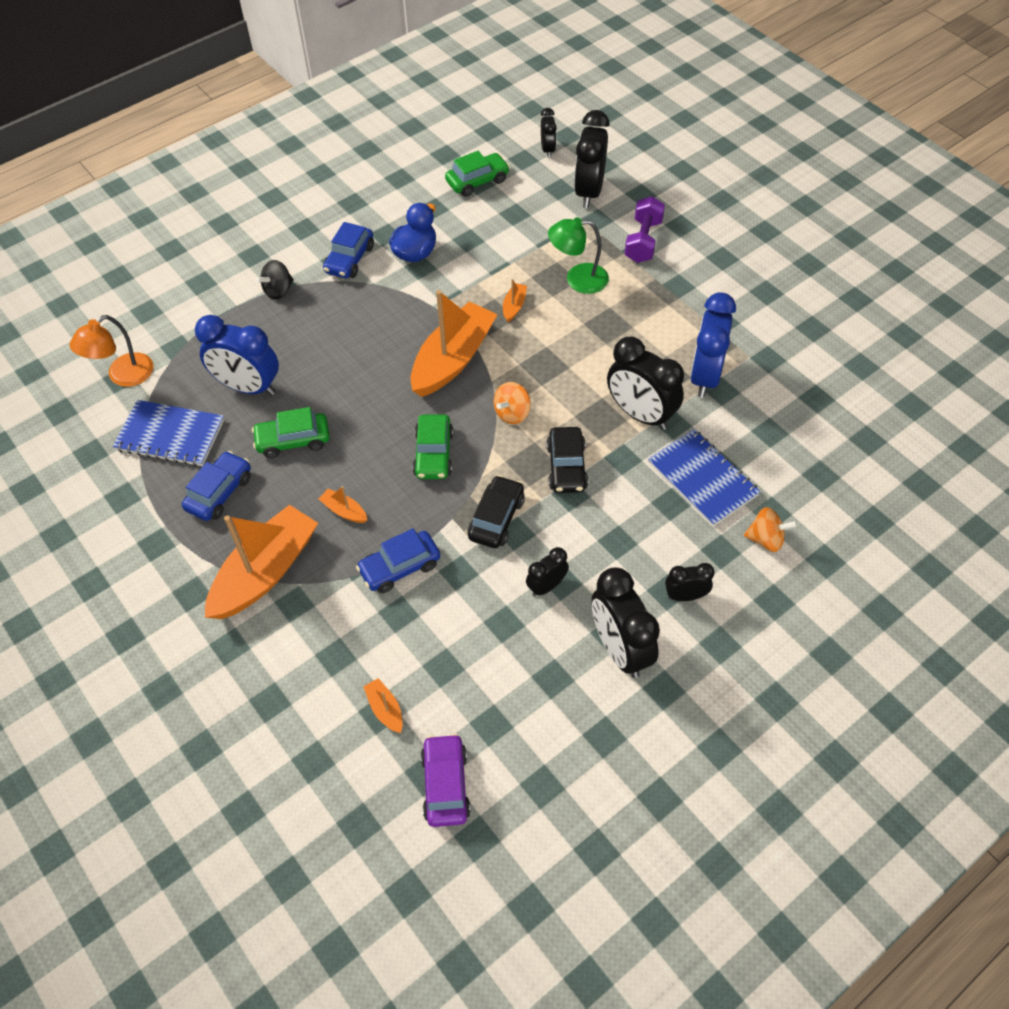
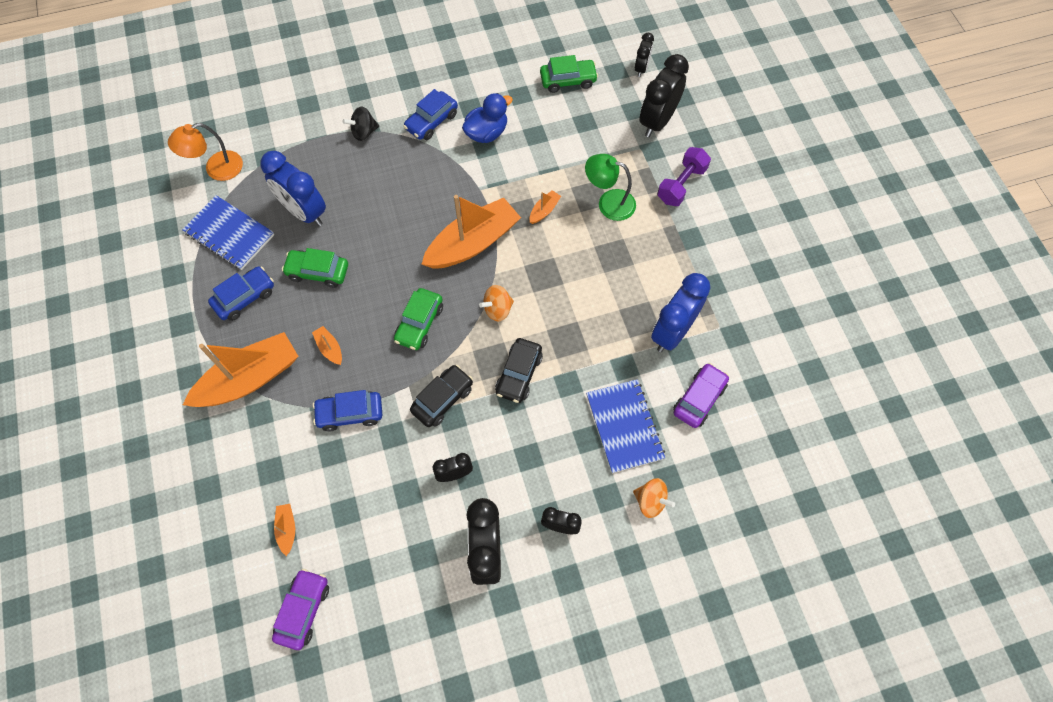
camera: 20 degrees right, 10 degrees up
black clock [607,337,684,430] -> none
none -> purple car [673,363,729,428]

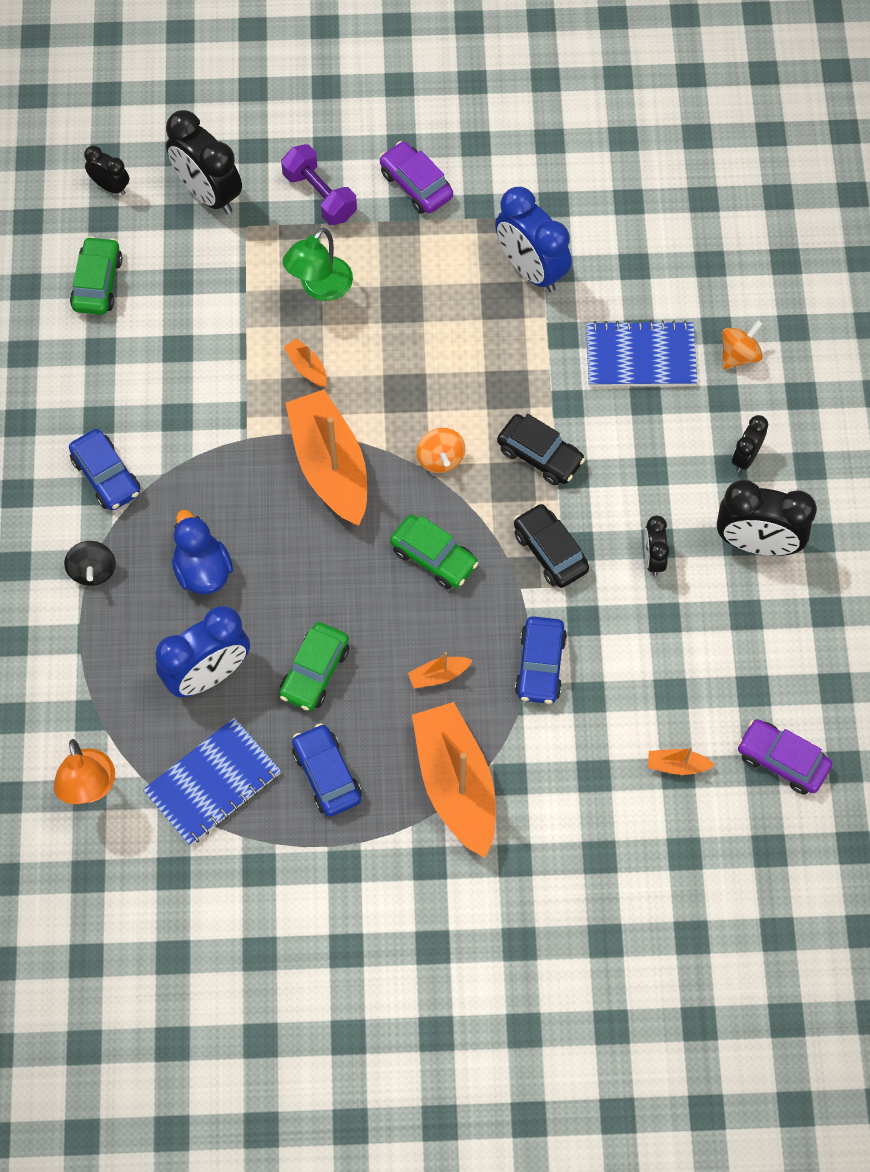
camera: 75 degrees left, 0 degrees up
blue duck [462,93,513,143] -> blue duck moved to [172,510,233,595]
purple car [673,363,729,428] -> purple car moved to [379,141,453,214]

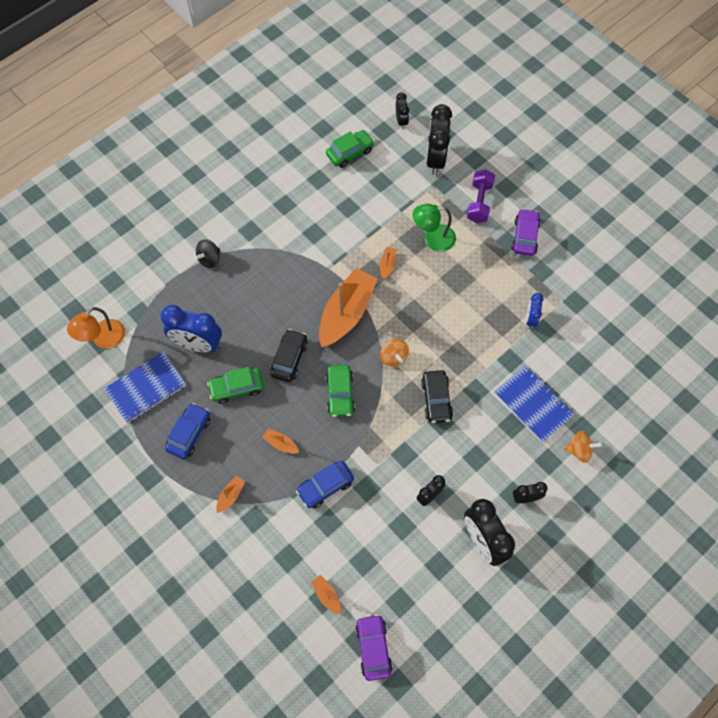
camera: 50 degrees right, 0 degrees up
blue car [69,429,140,510] -> none
blue notebook [143,718,281,846] -> blue notebook turned 45 degrees counterclockwise [104,352,186,423]
blue duck [172,510,233,595] -> none
orange boat [412,702,496,858] -> orange boat [216,476,245,513], size x0.41
orange spinning top [417,428,465,473] -> orange spinning top turned 60 degrees counterclockwise [380,339,409,367]
blue clock [495,187,572,292] -> blue clock [526,293,544,329], size x0.53
black car [514,503,589,588] -> black car moved to [270,329,308,382]

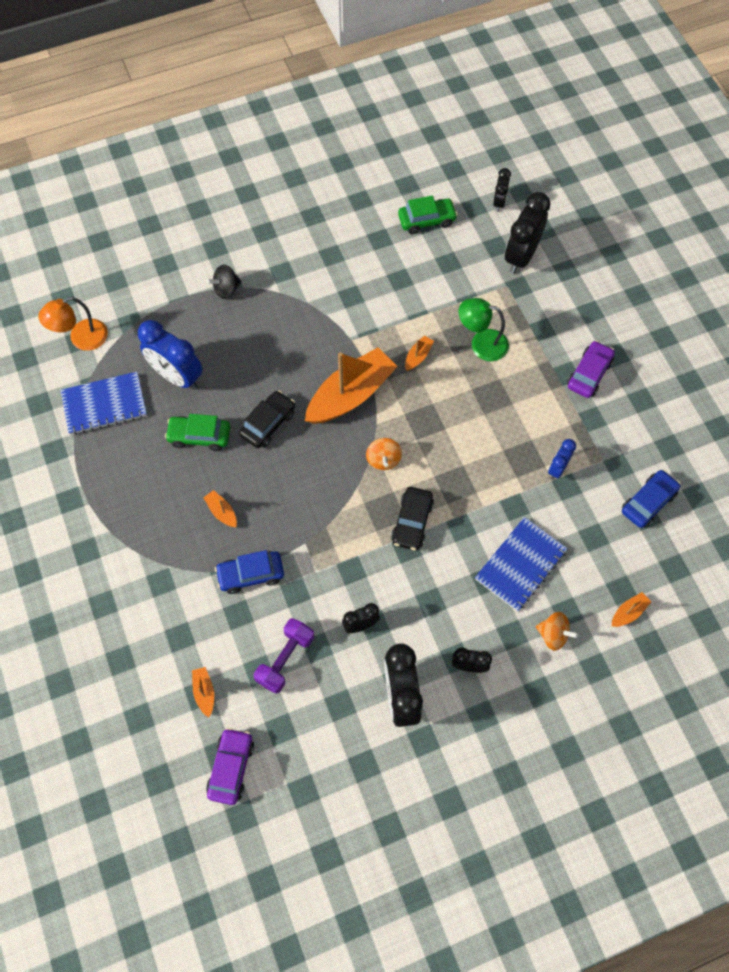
camera: 20 degrees right, 0 degrees up
blue car [165,403,211,459] -> blue car moved to [622,470,681,528]
orange boat [216,476,245,513] -> orange boat moved to [612,592,651,627]
green car [325,365,355,417] -> none
purple dumbbell [467,169,495,223] -> purple dumbbell moved to [254,618,314,694]
blue notebook [494,365,575,443] -> blue notebook turned 60 degrees clockwise [475,517,568,611]

